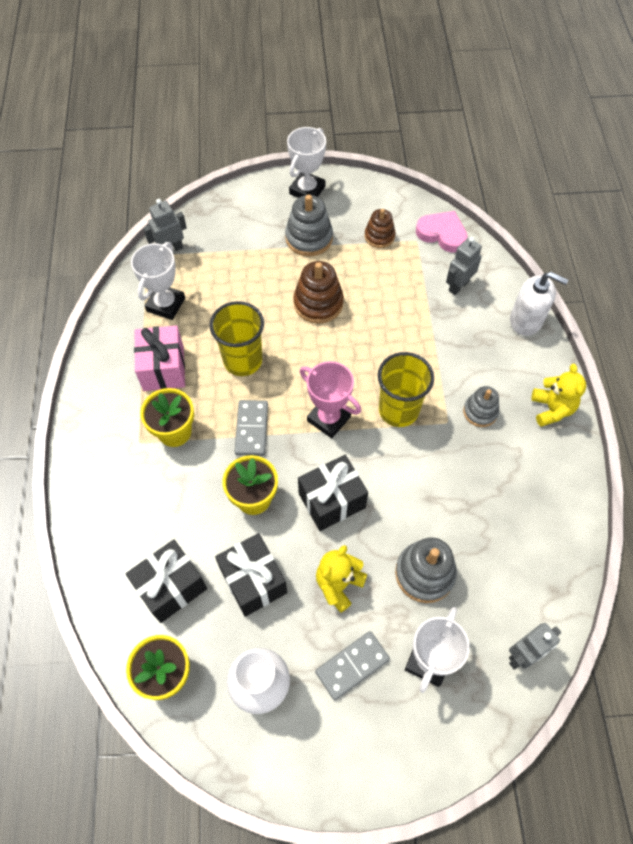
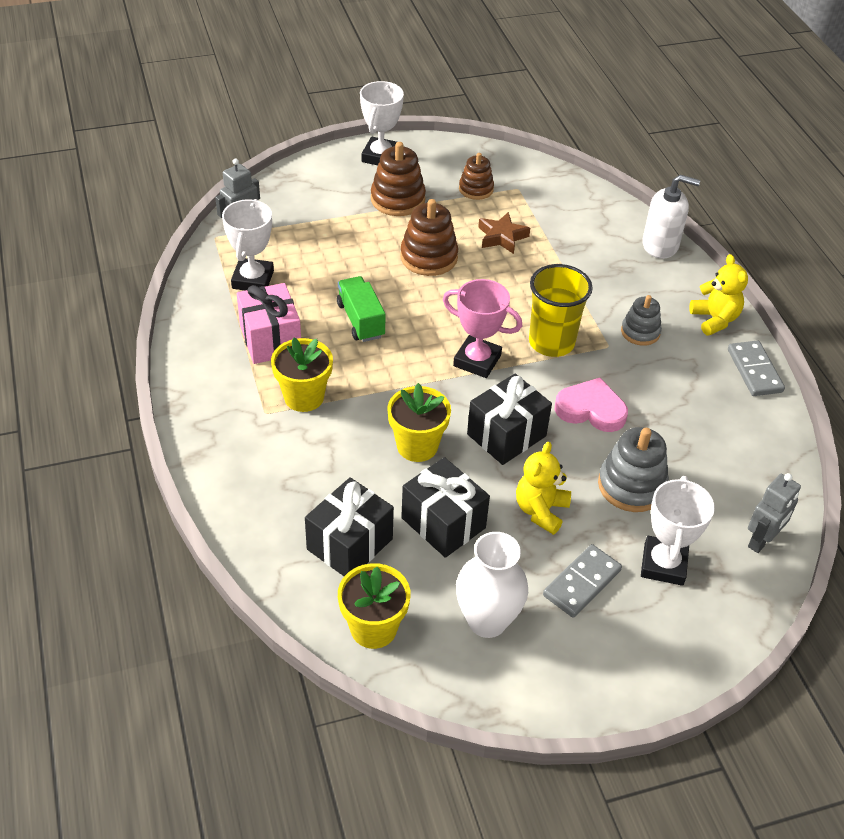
camera: 15 degrees left, 15 degrees down
yellow cup [210,301,264,376] -> green truck [337,276,386,342]
grey domino [235,400,268,456] -> grey domino moved to [728,340,785,396]
grey stacking toy [285,194,333,256] -> brown stacking toy [371,142,426,216]
pink heart [416,211,468,253] -> pink heart moved to [555,378,628,432]
grey robot [446,237,482,295] -> none
none -> brown star [478,212,530,254]

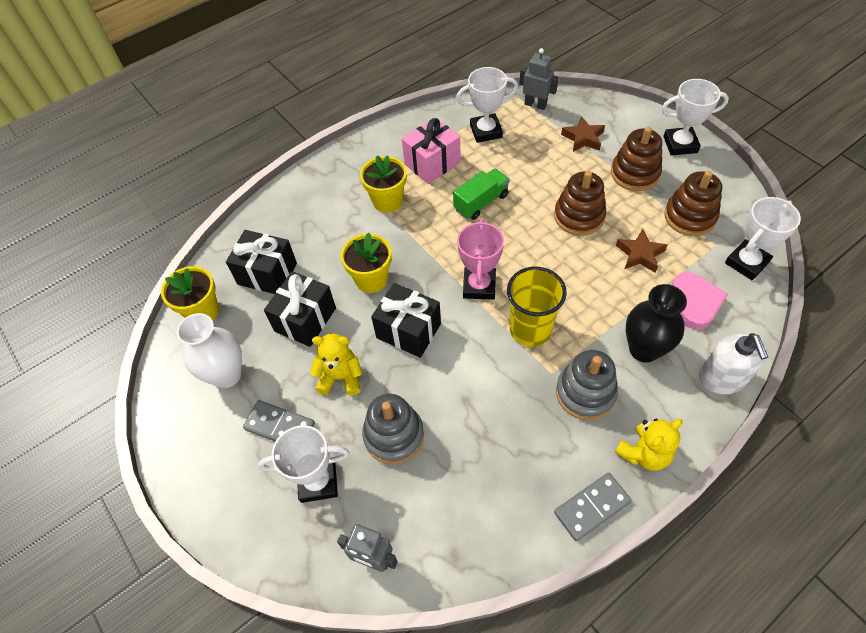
camera: 75 degrees right, 10 degrees up
brown stacking toy [459,153,494,200] -> brown stacking toy [664,171,722,236], size x1.55
pink heart [555,378,628,432] -> pink heart moved to [672,272,728,330]
grey stacking toy [621,295,662,346] -> grey stacking toy [556,350,618,420], size x1.55
none -> brown star [561,116,605,152]
none -> black vase [626,284,687,363]
none -> white trophy [725,197,801,280]

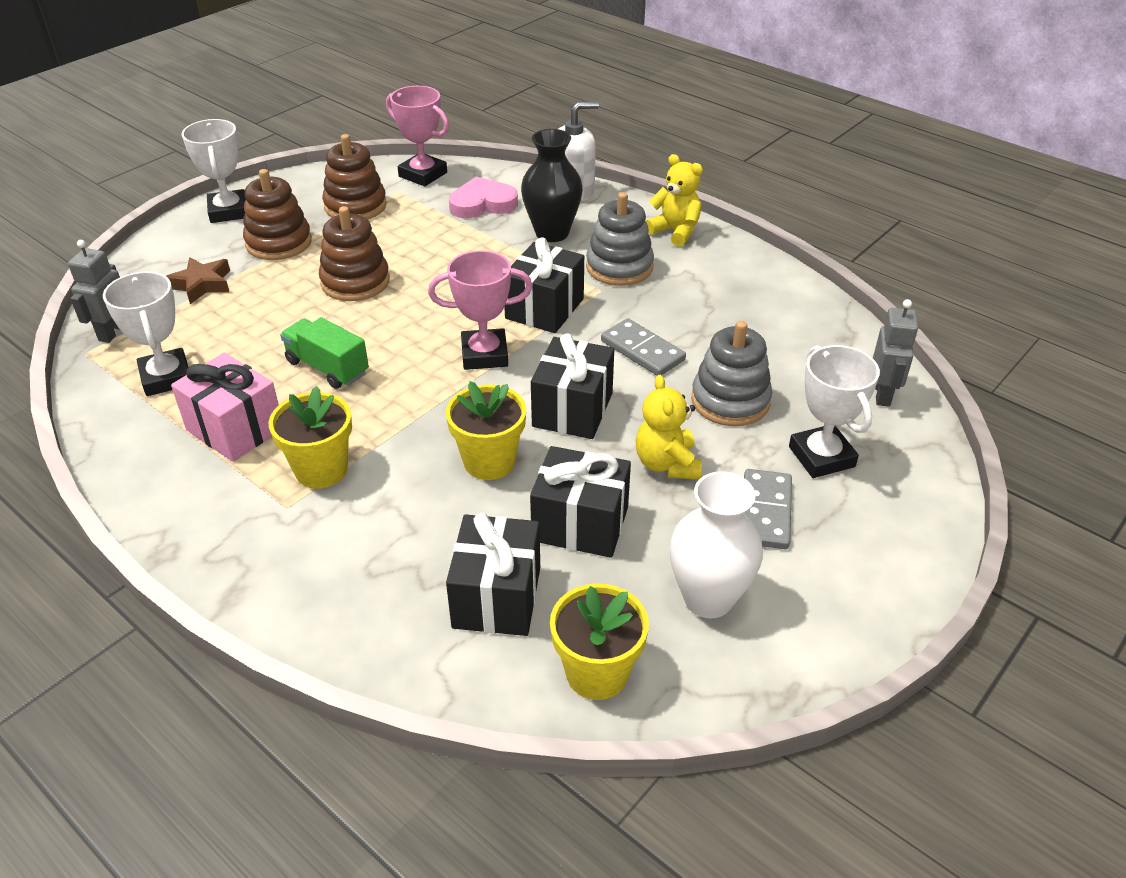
camera: 105 degrees left, 15 degrees down
yellow cup [507,267,567,347] -> black gift [504,237,584,333]
grey domino [554,473,632,541] -> grey domino moved to [601,318,686,376]
brown star [616,229,667,273] -> none
white trophy [725,197,801,280] -> pink trophy [386,86,449,186]

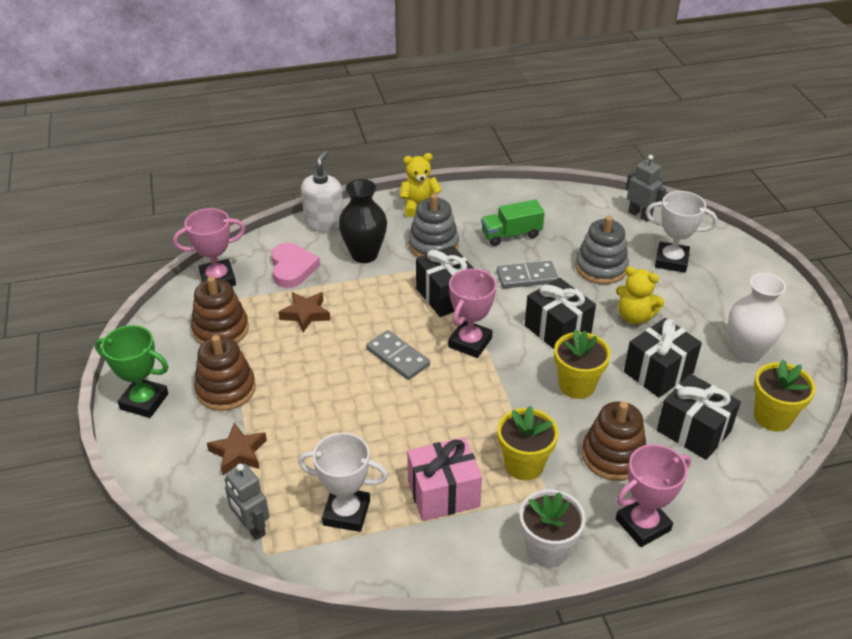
camera: 55 degrees left, 0 degrees up
white trophy [182,119,246,223] -> green trophy [95,325,168,418]
green truck [280,317,369,389] -> green truck moved to [481,199,545,246]
brown stacking toy [319,206,390,301] -> brown stacking toy moved to [582,401,646,481]
pink heart [449,177,518,218] -> pink heart turned 150 degrees clockwise [271,243,320,288]
grey domino [744,469,792,549] -> grey domino moved to [366,330,430,380]
none -> brown star [279,292,330,332]
none -> white flower pot [519,489,586,568]
none -> pink trophy [616,444,691,547]

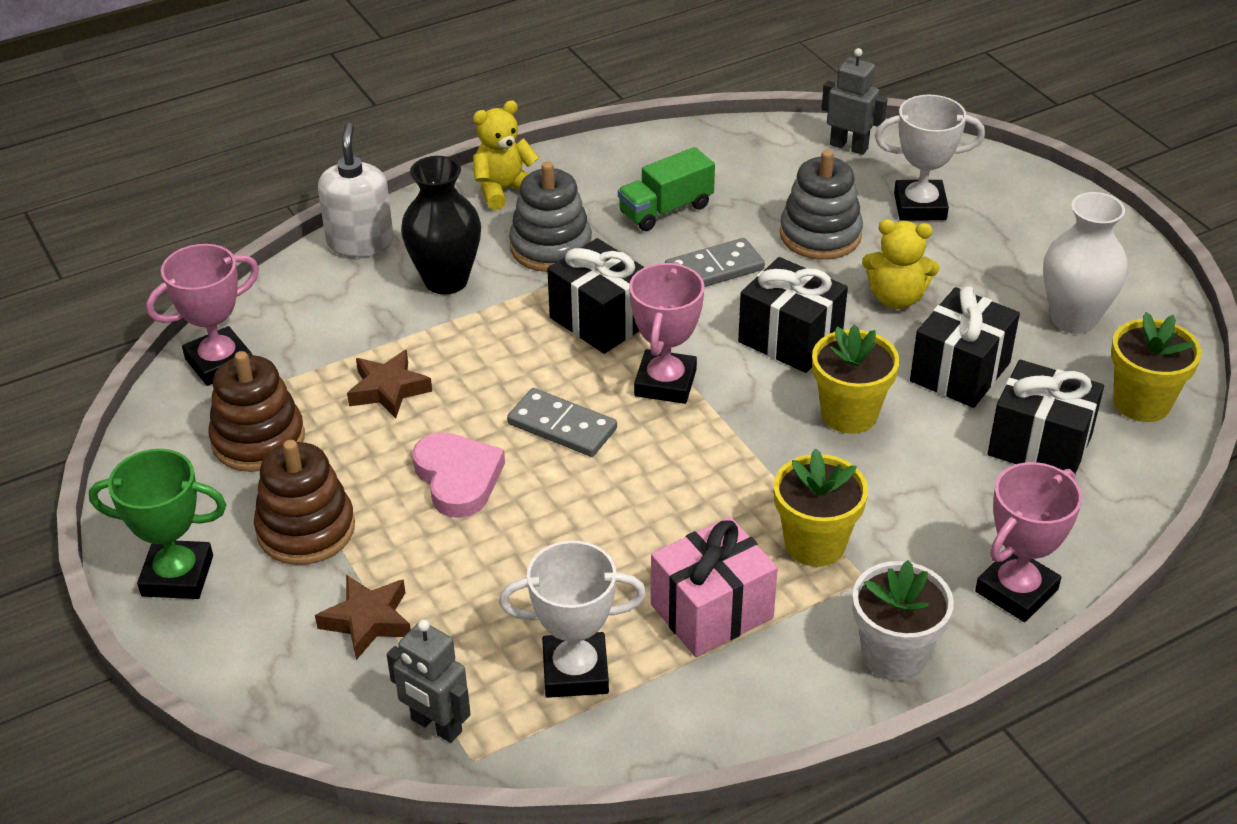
camera: 15 degrees left, 0 degrees up
pink heart [271,243,320,288] -> pink heart moved to [412,432,505,518]
brown stacking toy [582,401,646,481] -> none

